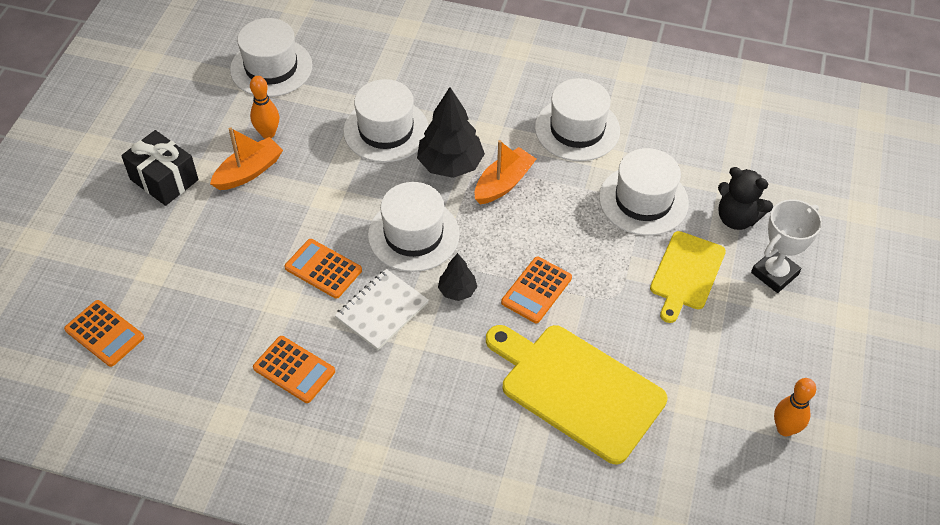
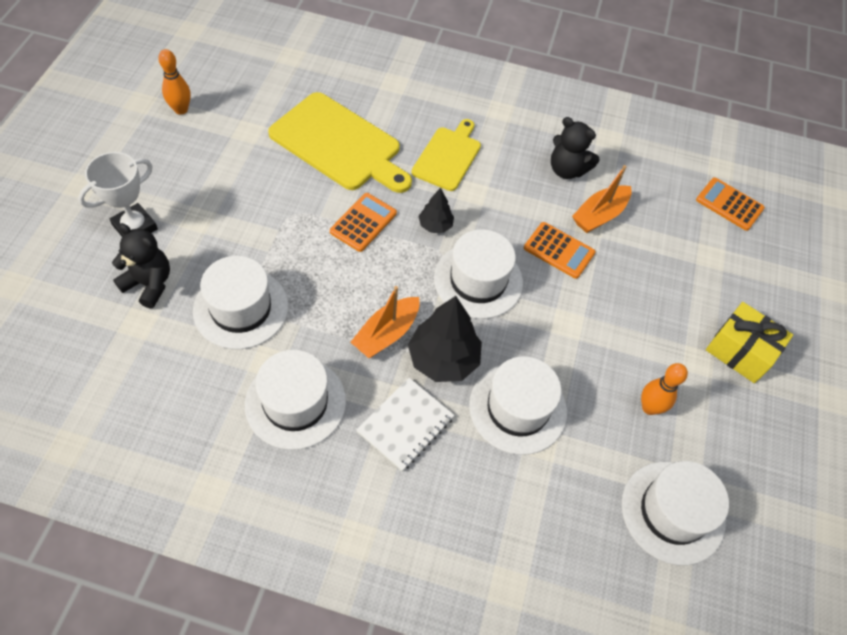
camera: 175 degrees right, 5 degrees up
black gift [121,130,199,206] -> yellow gift [706,302,793,383]
orange boat [210,127,283,190] -> orange boat moved to [572,165,631,233]
orange calculator [253,336,335,403] -> black teddy bear [551,117,599,179]
white notebook [335,269,429,350] -> white notebook moved to [356,378,455,471]
yellow cutting board [650,231,726,323] -> yellow cutting board moved to [411,119,481,191]

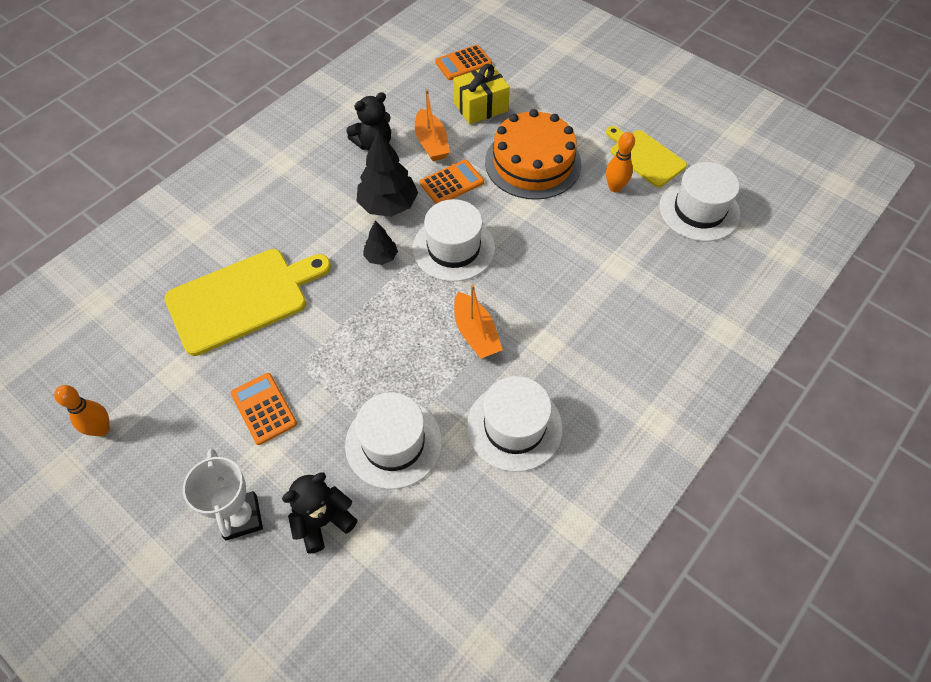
camera: 60 degrees left, 0 degrees up
orange calculator [330,193,397,252] -> orange calculator moved to [231,373,297,445]
white notebook [356,378,455,471] -> none
black tree [408,296,482,382] -> black tree moved to [357,130,418,217]
yellow cutting board [411,119,481,191] -> yellow cutting board moved to [606,126,687,187]
white hat [469,356,567,455] -> none
yellow gift [706,302,793,383] -> yellow gift moved to [453,64,510,125]
none -> orange cake [485,109,581,200]

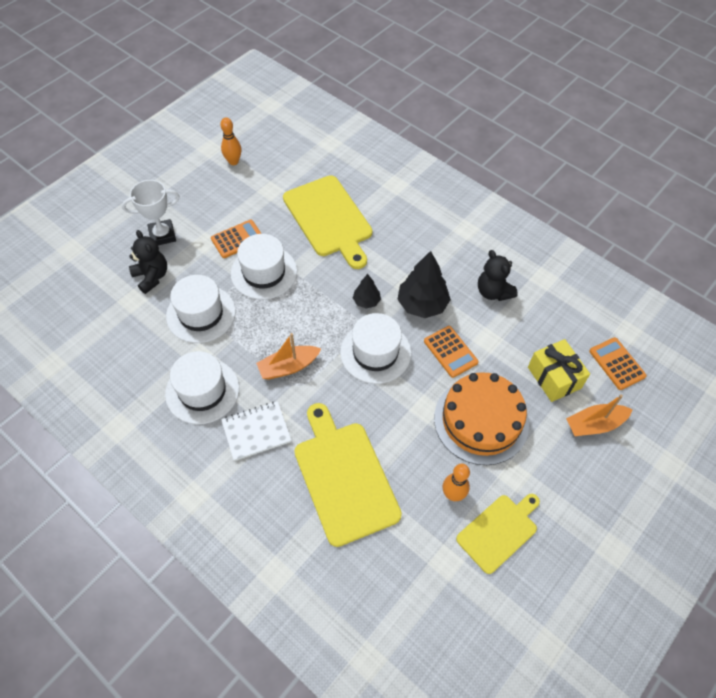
camera: 90 degrees right, 0 degrees up
orange boat [415,89,450,161] -> orange boat moved to [566,394,633,436]
white hat [659,162,740,241] -> white hat moved to [231,234,297,300]
none -> white notebook [221,401,292,461]
none -> yellow cutting board [295,403,402,547]

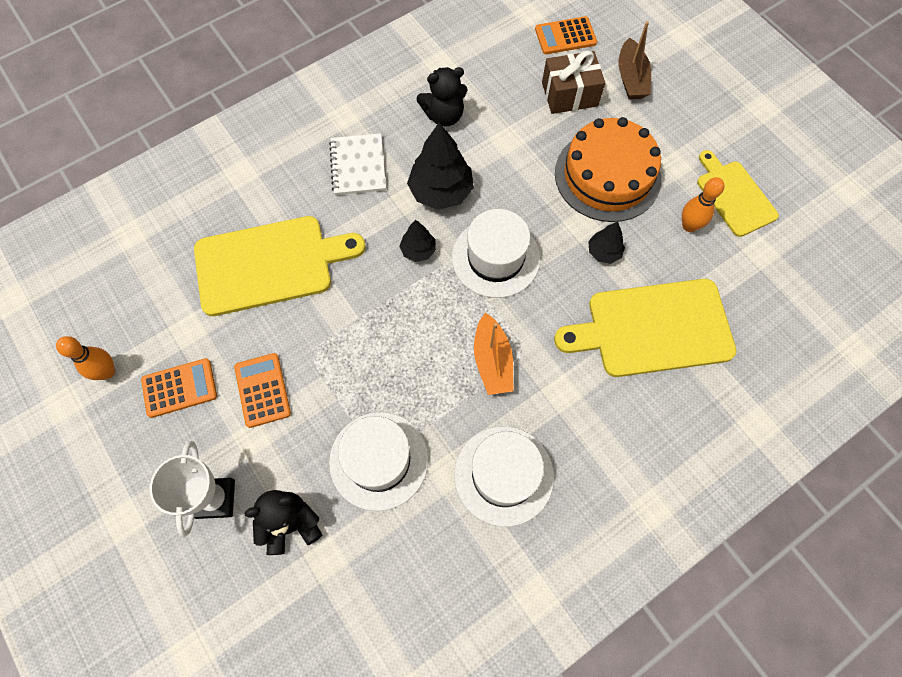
camera: 75 degrees left, 10 degrees up
white notebook [221,401,292,461] -> white notebook moved to [329,133,386,195]
white hat [231,234,297,300] -> none
orange calculator [424,326,479,378] -> orange calculator moved to [141,358,217,418]
yellow gift [528,339,590,402] -> brown gift [542,50,605,114]
orange boat [566,394,633,436] -> brown boat [619,21,651,99]
none -> black tree [588,222,625,264]

